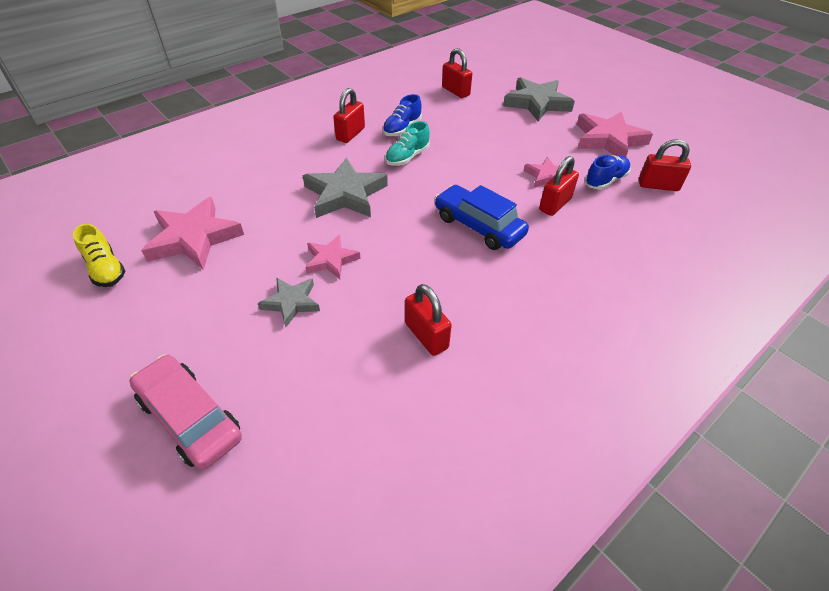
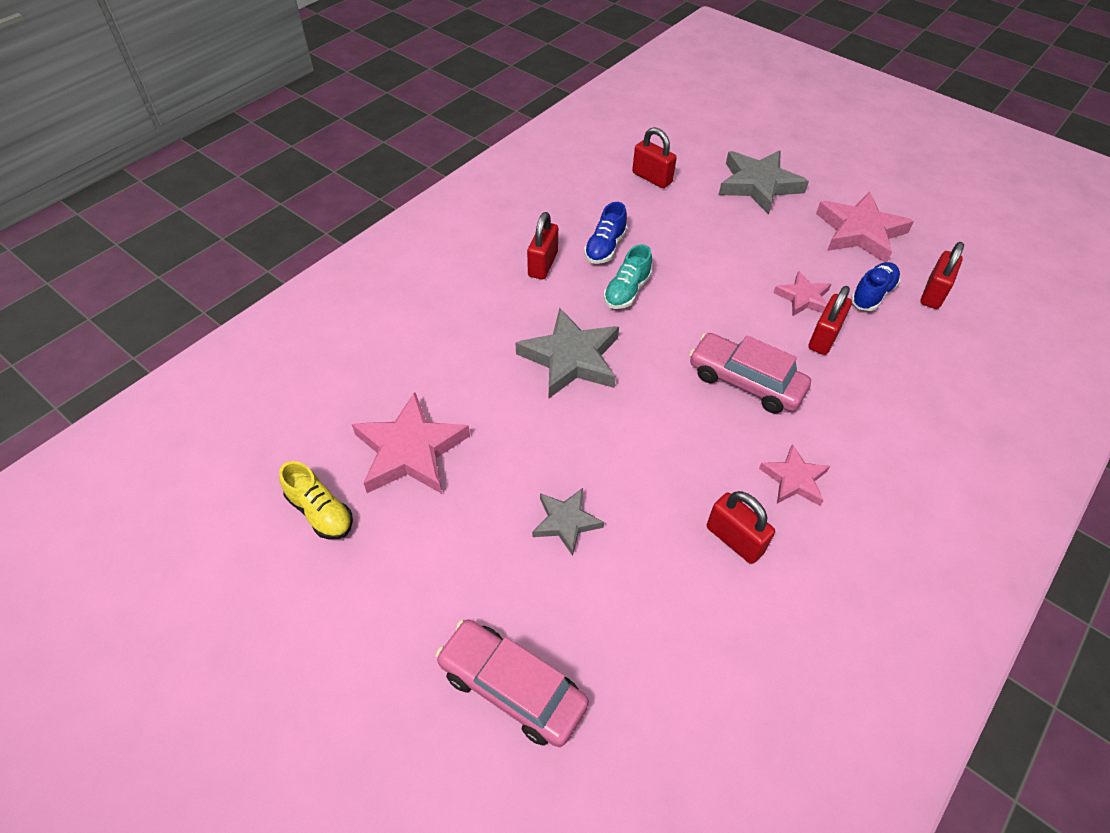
camera: 10 degrees left, 5 degrees up
pink star [305,235,361,279] -> pink star moved to [759,444,830,506]
blue car [435,185,529,250] -> pink car [689,333,811,413]
red padlock [639,139,691,191] -> red padlock turned 60 degrees counterclockwise [920,242,964,309]

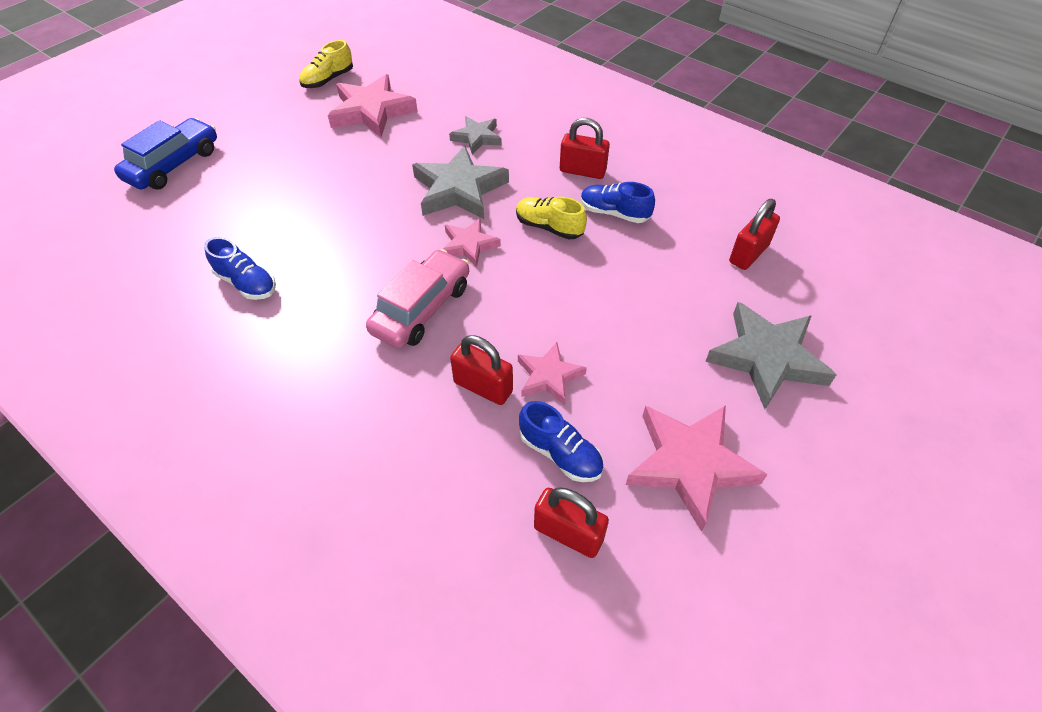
camera: 90 degrees right, 0 degrees up
pink car [435,619,589,747] -> blue car [114,118,217,189]
grey star [532,488,604,556] -> grey star moved to [449,116,502,155]
turquoise shoe [604,244,652,309] -> yellow shoe [516,197,587,239]
red padlock [707,491,775,564] -> blue shoe [204,237,276,300]
pink star [759,444,830,506] -> pink star moved to [443,218,501,267]

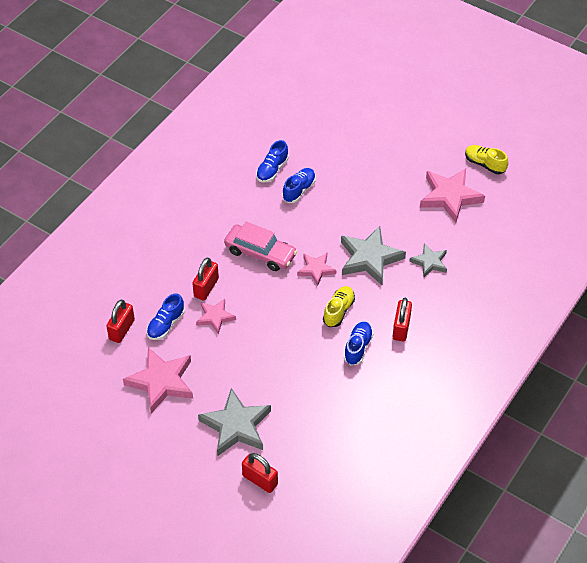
camera: 85 degrees right, 0 degrees up
blue car [114,118,217,189] -> none
red padlock [729,199,780,270] -> red padlock moved to [242,453,278,493]
none -> blue shoe [282,168,316,203]

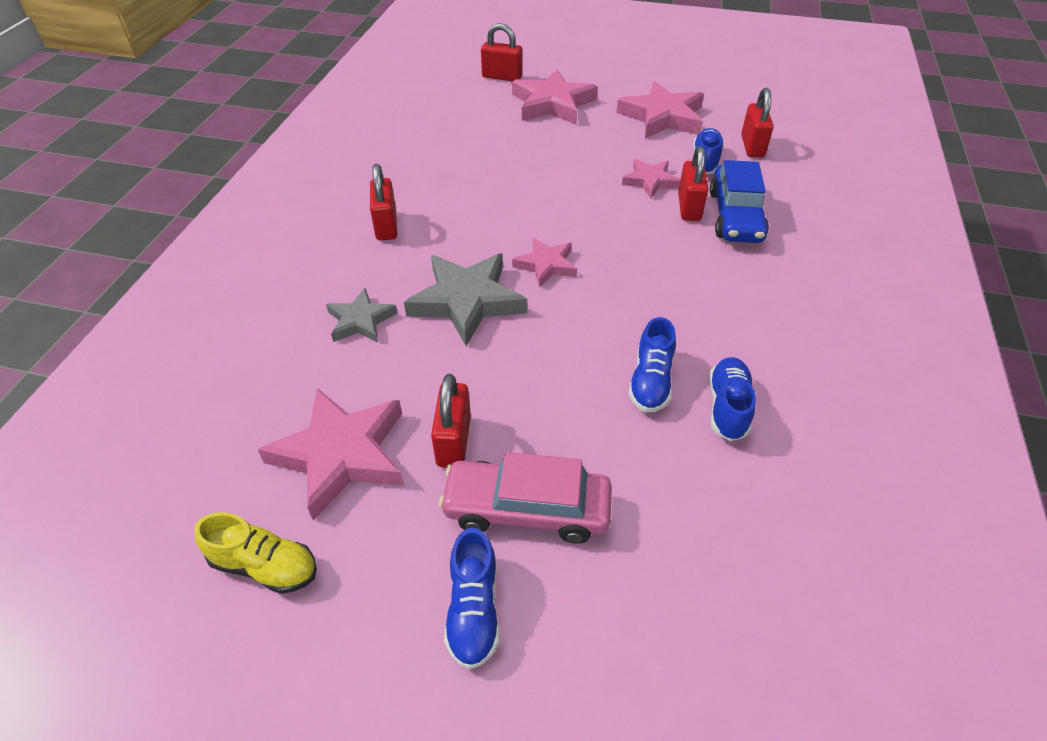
camera: 160 degrees right, 5 degrees down
grey star [198,388,271,456] -> pink star [512,69,598,124]
pink car [224,222,297,271] -> pink car moved to [439,452,612,544]
yellow shoe [323,286,355,327] -> none
blue shoe [344,322,373,365] -> blue shoe moved to [444,528,500,670]
none -> red padlock [431,374,471,467]
none -> blue car [709,160,769,243]

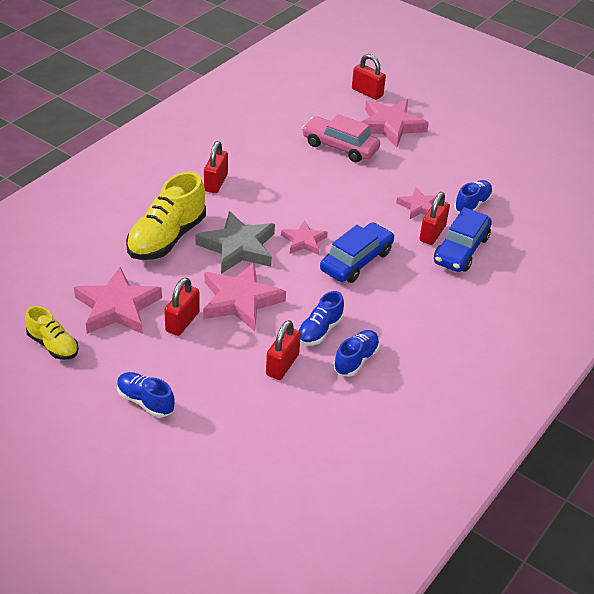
camera: 20 degrees right, 5 degrees down
grey star [326,288,398,343] -> yellow shoe [126,172,206,260]
pink car [439,452,612,544] -> pink car moved to [302,114,380,162]
blue shoe [444,528,500,670] -> blue shoe turned 105 degrees clockwise [117,372,175,417]
pink star [616,81,704,139] -> pink star moved to [203,263,286,331]
red padlock [741,88,773,157] -> red padlock moved to [266,320,301,380]
none -> blue car [320,222,395,283]

